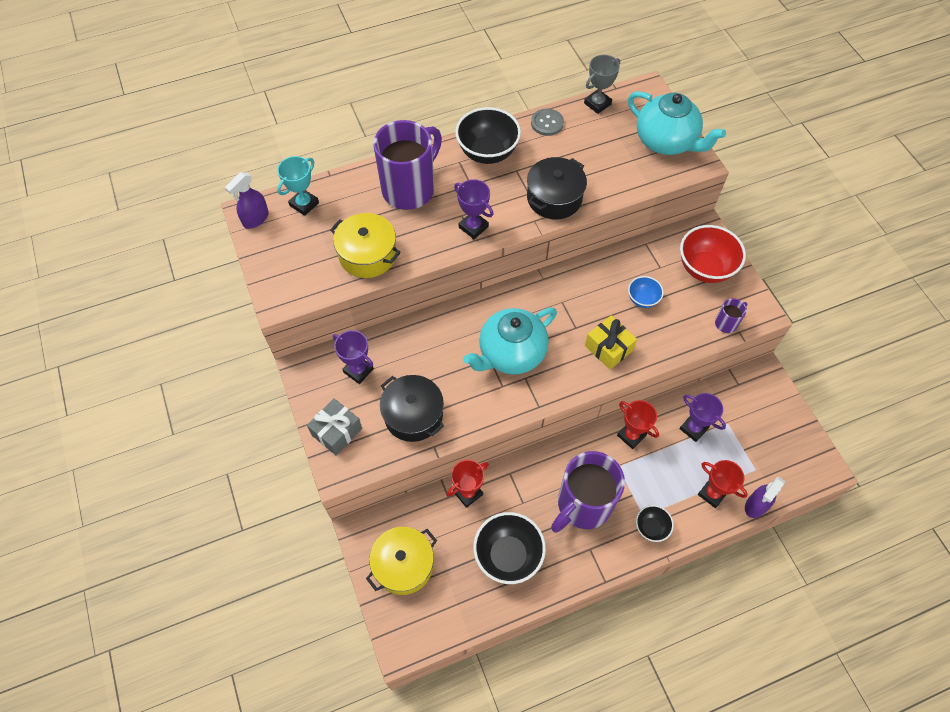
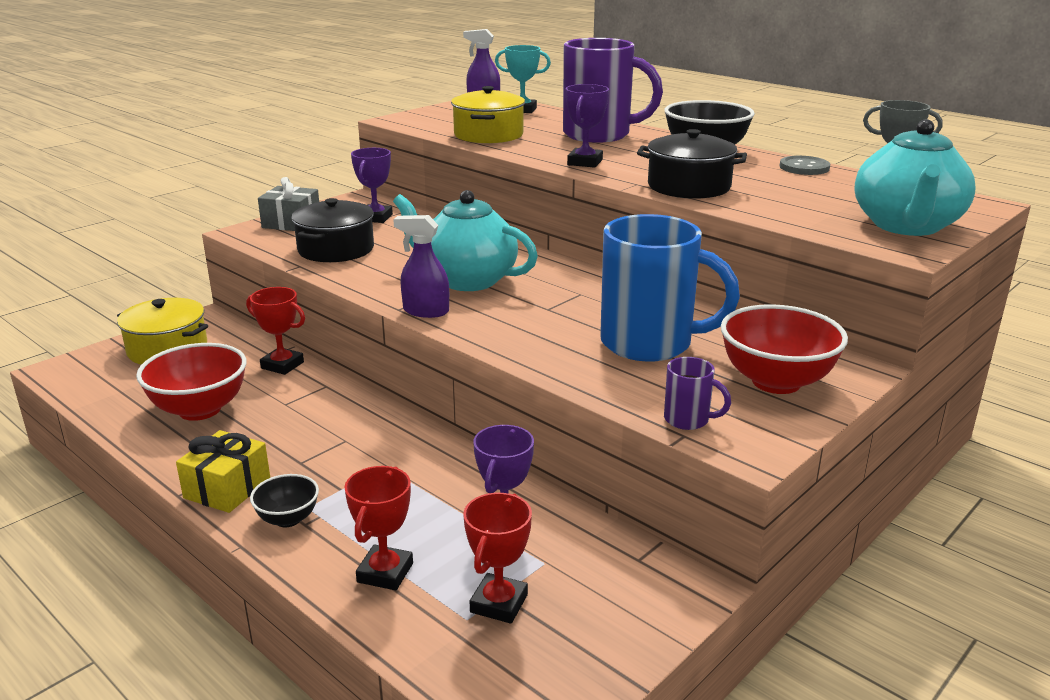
camera: 65 degrees right, 35 degrees down
black bowl [473,512,546,584] -> red bowl [136,343,246,421]
purple mug [551,451,625,533] -> none
yellow gift [585,315,637,370] -> yellow gift moved to [176,430,270,513]
red trophy [617,400,659,449] -> red trophy moved to [463,493,532,624]
blue bowl [628,276,664,308] -> blue mug [600,214,740,361]
purple spray bottle [745,477,785,518] -> purple spray bottle moved to [393,215,449,318]

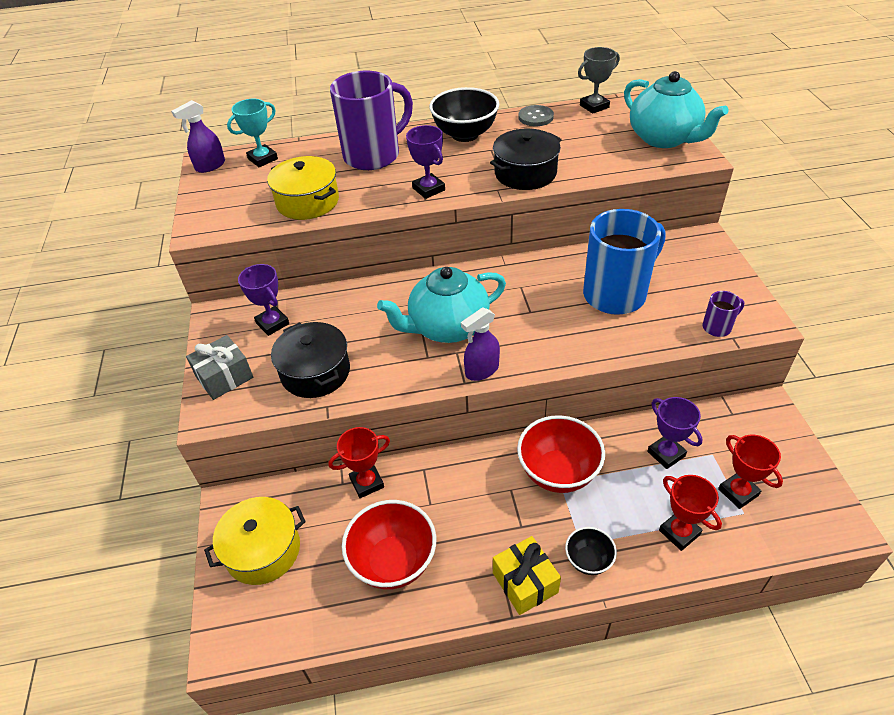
camera: 50 degrees left, 20 degrees up
red bowl [721,304,848,394] -> red bowl moved to [517,415,605,493]

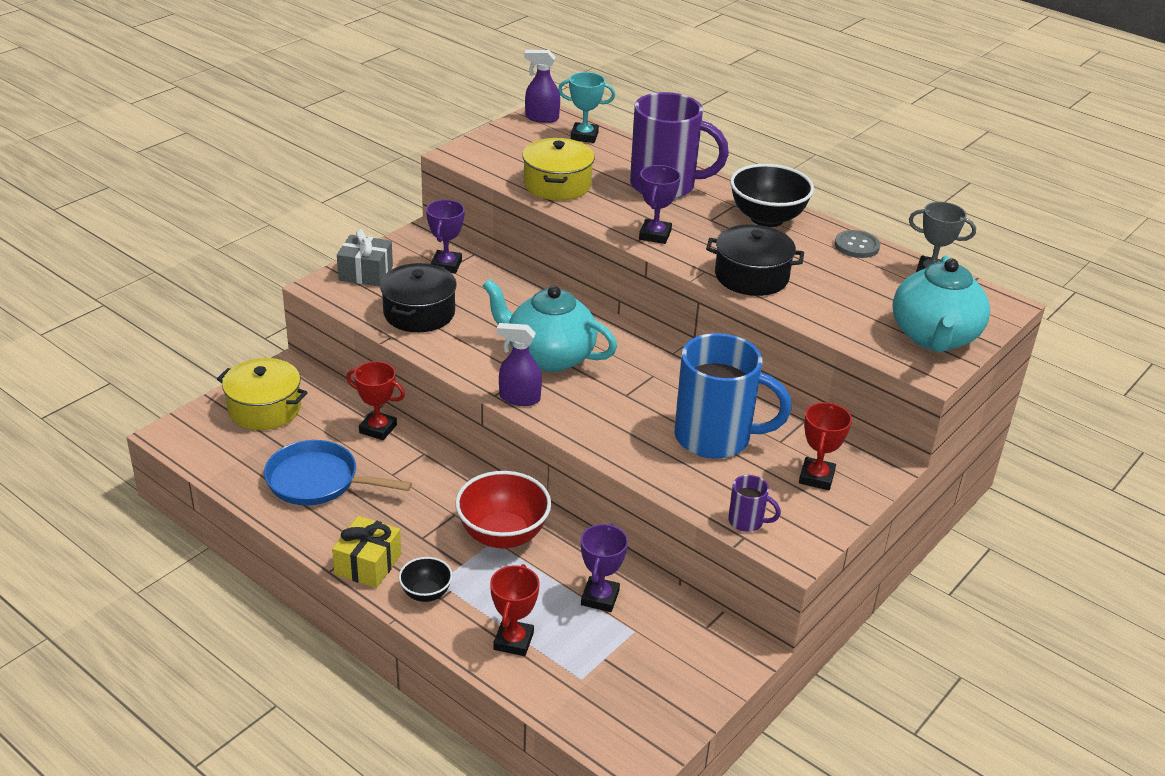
camera: 45 degrees right, 10 degrees down
red bowl [342,500,436,590] -> blue pan [264,440,412,505]
red trophy [718,435,783,509] -> red trophy moved to [799,402,852,490]

